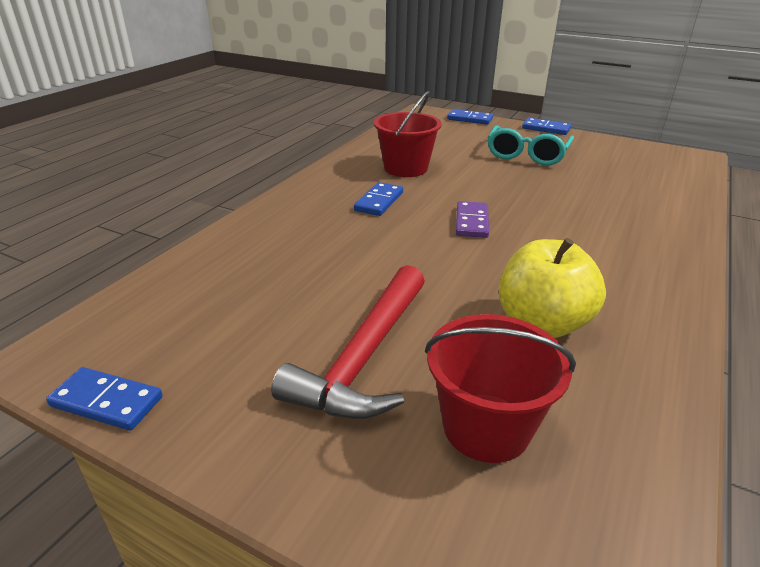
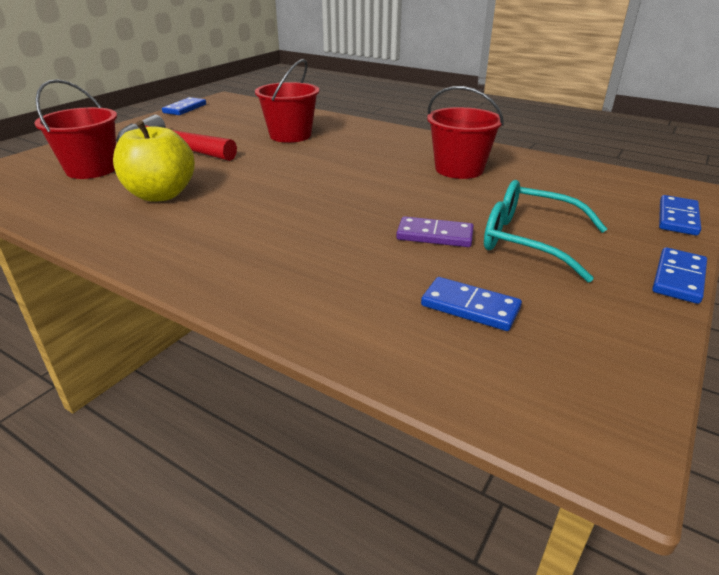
camera: 95 degrees right, 0 degrees up
blue domino [354,182,403,216] -> blue domino moved to [421,277,522,331]
purple domino [456,201,489,238] -> purple domino moved to [396,216,474,247]
none -> red bucket [255,59,320,143]

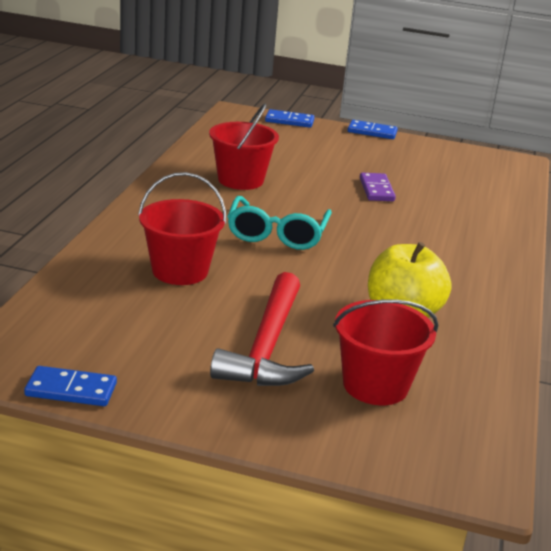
camera: 110 degrees left, 5 degrees down
blue domino [421,277,522,331] -> none
turquoise glasses [484,180,607,282] -> turquoise glasses moved to [227,196,332,250]

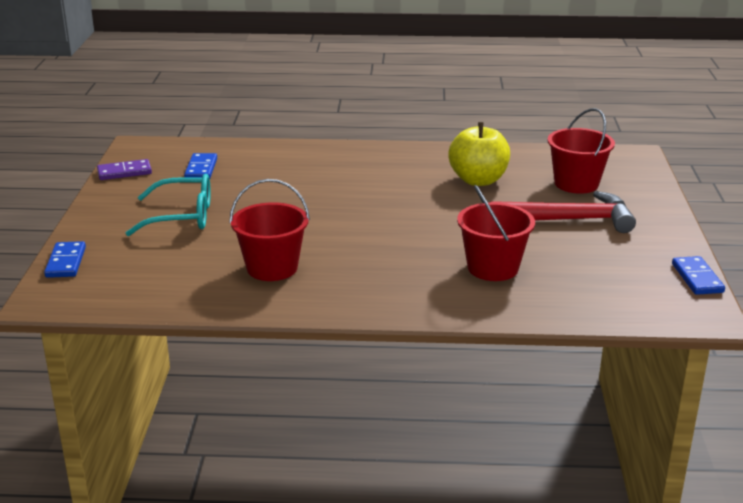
camera: 100 degrees left, 0 degrees up
turquoise glasses [227,196,332,250] -> turquoise glasses moved to [126,174,211,236]
blue domino [348,120,398,139] -> blue domino moved to [184,153,217,179]
purple domino [360,173,396,201] -> purple domino moved to [97,159,152,180]

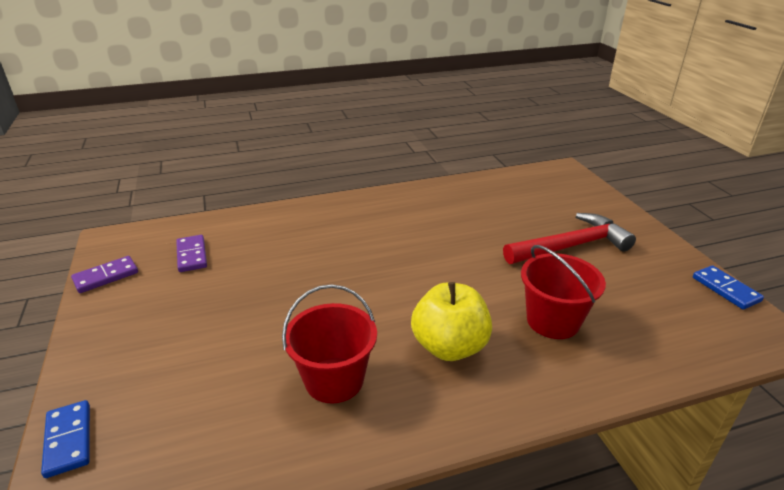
camera: 20 degrees left, 5 degrees up
turquoise glasses [126,174,211,236] -> none
blue domino [184,153,217,179] -> purple domino [176,235,207,272]
yellow apple [449,122,510,186] -> yellow apple moved to [411,282,492,361]
red bucket [547,108,615,194] -> none

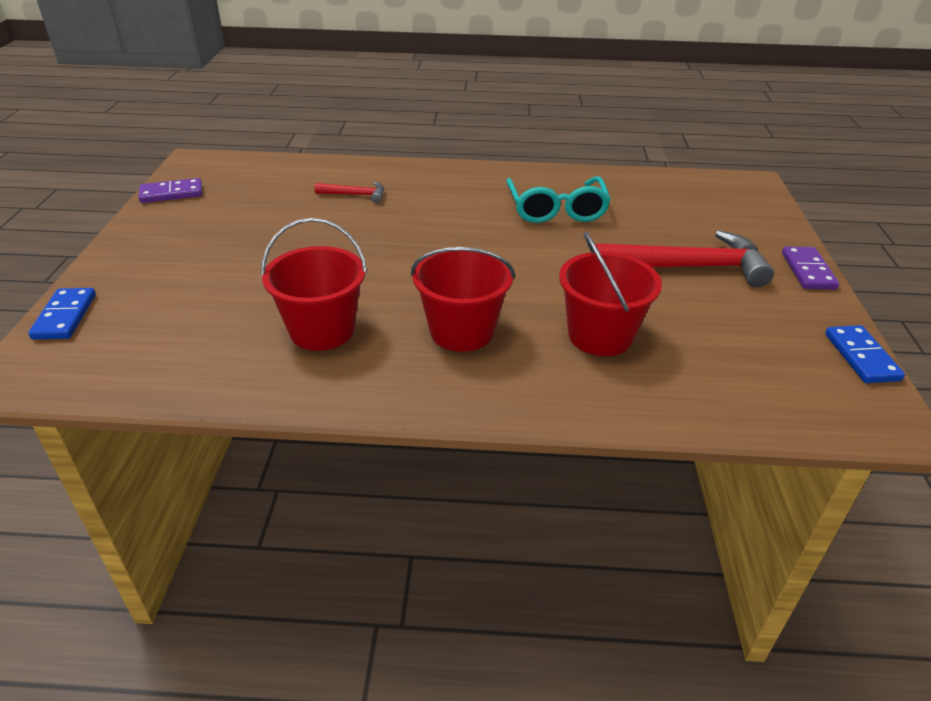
camera: 20 degrees right, 5 degrees up
purple domino [176,235,207,272] -> purple domino moved to [782,246,839,290]
yellow apple [411,282,492,361] -> red bucket [411,247,515,352]
none -> red hammer [314,182,384,203]
none -> turquoise glasses [506,176,611,223]

